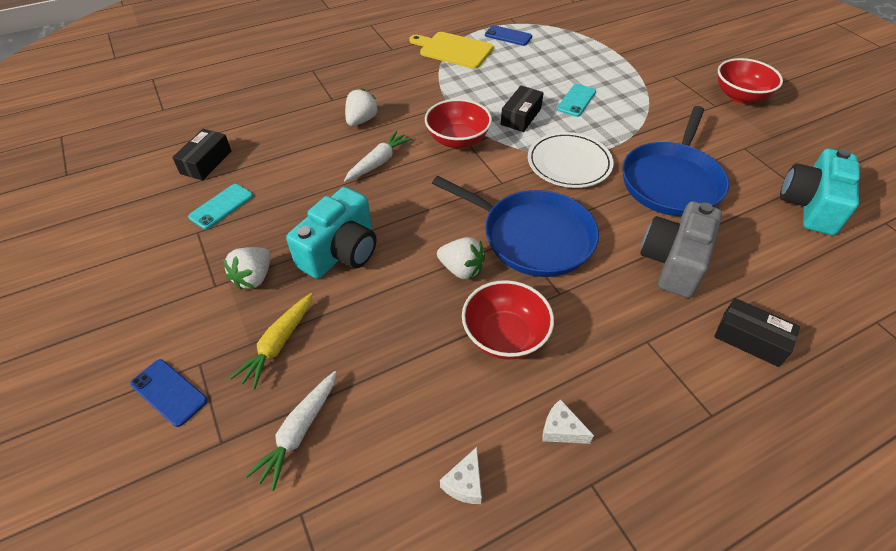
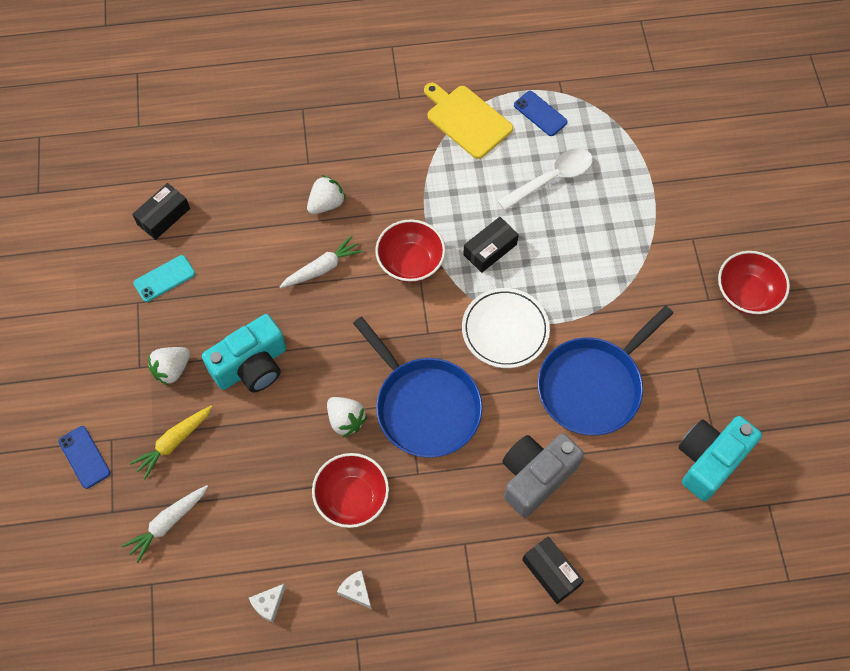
camera: 20 degrees right, 15 degrees up
turquoise phone [557,84,596,117] -> none
none -> white spoon [498,148,593,211]

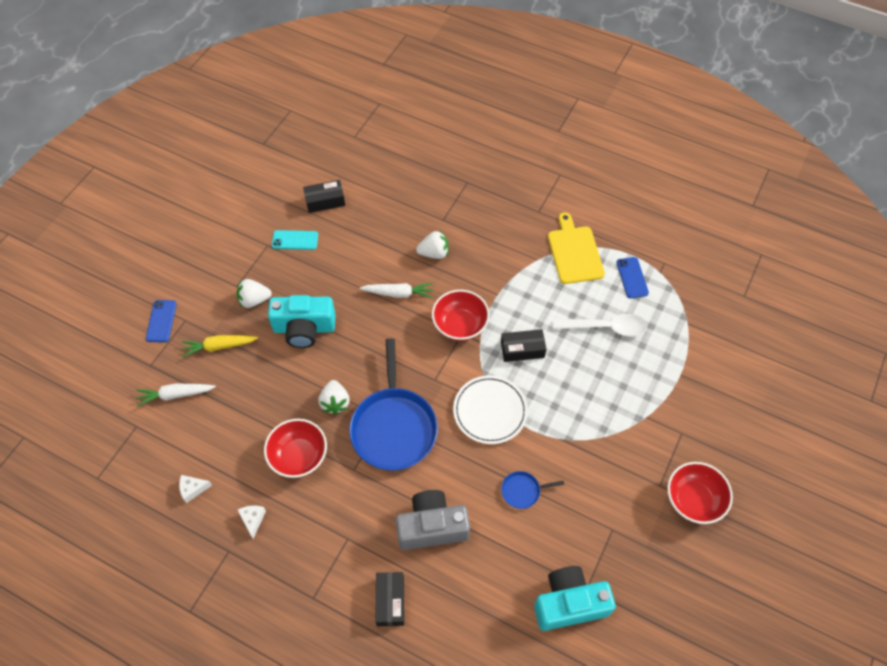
camera: 35 degrees right, 5 degrees down
blue pan [538,306,673,435] -> blue pan [501,471,564,509], size x0.43

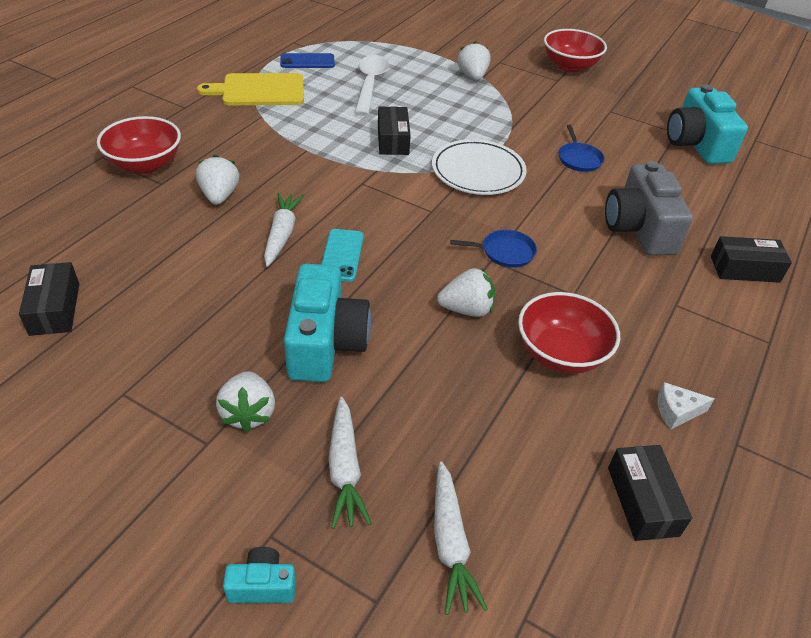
camera: 90 degrees left, 15 degrees down
blue phone [146,300,177,342] -> turquoise camera [223,547,296,603]
white cheese [179,475,212,503] -> black box [608,445,692,541]
yellow carrot [181,335,258,357] -> white carrot [328,397,372,529]
turquoise phone [272,230,318,250] -> turquoise phone moved to [321,229,364,282]
blue pan [349,338,438,470] -> blue pan [450,229,537,268], size x0.43
red bowl [432,290,490,341] -> red bowl moved to [97,116,181,174]
none -> white strawberry [457,41,491,81]

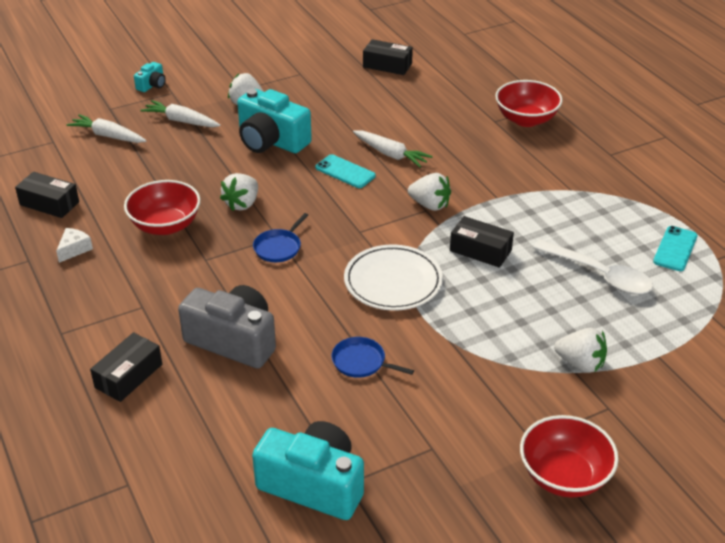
camera: 125 degrees right, 5 degrees down
white strawberry [196,155,239,205] -> white strawberry moved to [408,173,451,211]
yellow cutting board [197,73,304,105] -> none
blue phone [280,53,335,68] -> turquoise phone [653,226,697,271]

